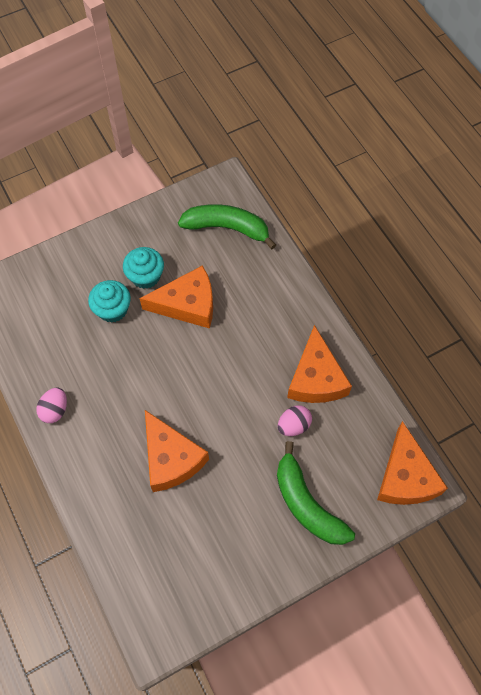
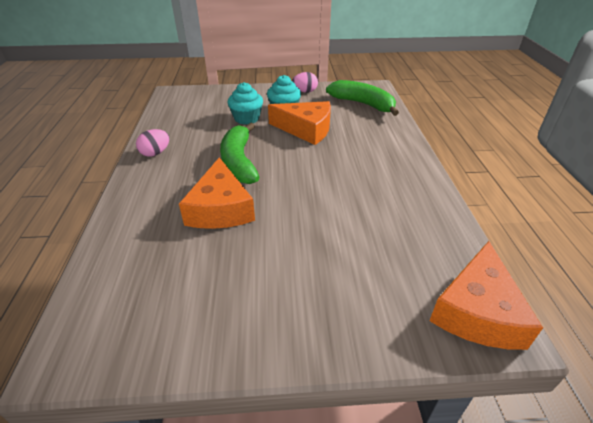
camera: 25 degrees right, 25 degrees down
green banana [277,441,355,545] -> green banana moved to [220,122,259,184]
pink egg [278,405,312,436] -> pink egg moved to [292,72,318,93]
orange cheese [287,325,352,403] -> none

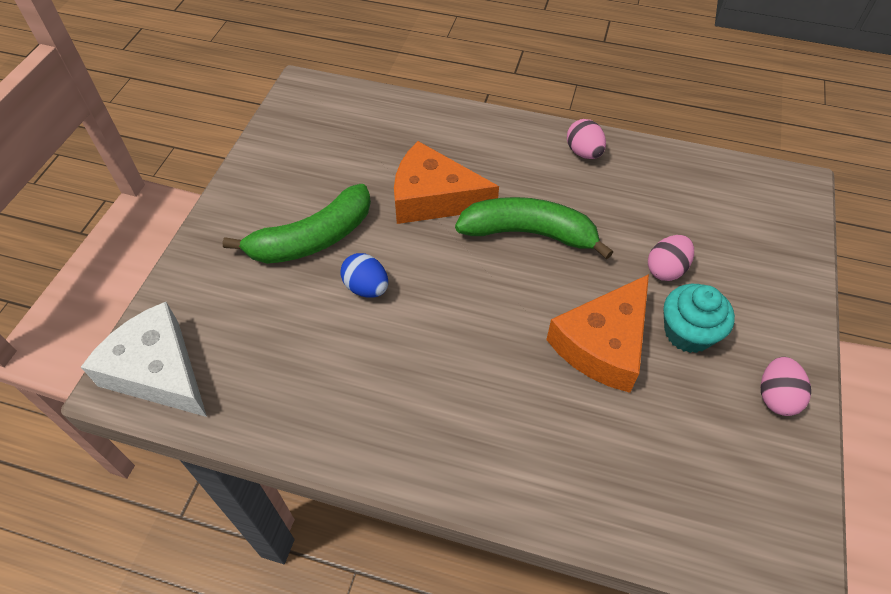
camera: 110 degrees right, 15 degrees up
turquoise cupcake [227,82,263,125] -> pink egg [648,235,694,281]
green banana [326,80,399,116] -> green banana moved to [222,184,371,264]
orange cheese [429,241,543,350] -> white cheese [81,302,207,417]
none -> blue egg [340,253,388,298]

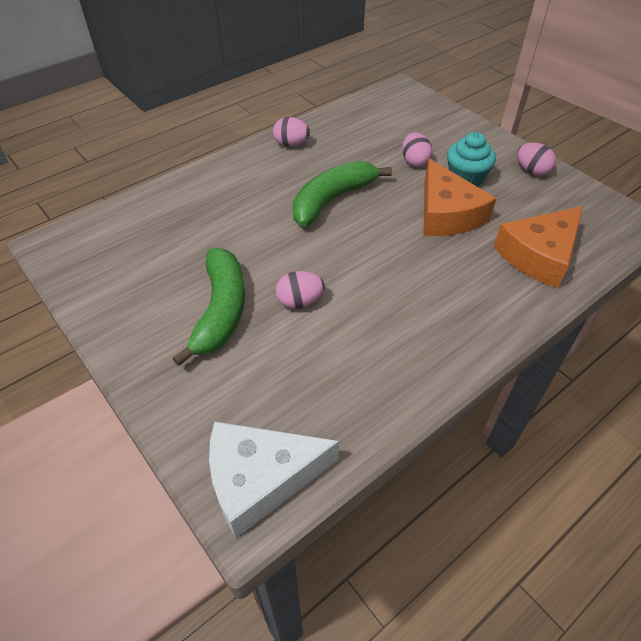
camera: 55 degrees left, 5 degrees down
blue egg [340,253,388,298] -> pink egg [276,271,325,309]
orange cheese [394,141,499,224] -> orange cheese moved to [494,206,583,288]

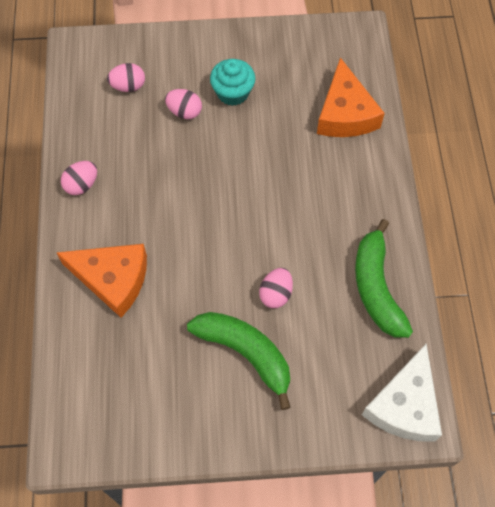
camera: 55 degrees left, 15 degrees up
green banana [293,161,392,227] -> green banana moved to [355,219,413,338]
orange cheese [423,159,497,236] -> orange cheese moved to [56,244,147,317]
pink egg [517,142,556,176] -> pink egg moved to [107,63,145,92]

